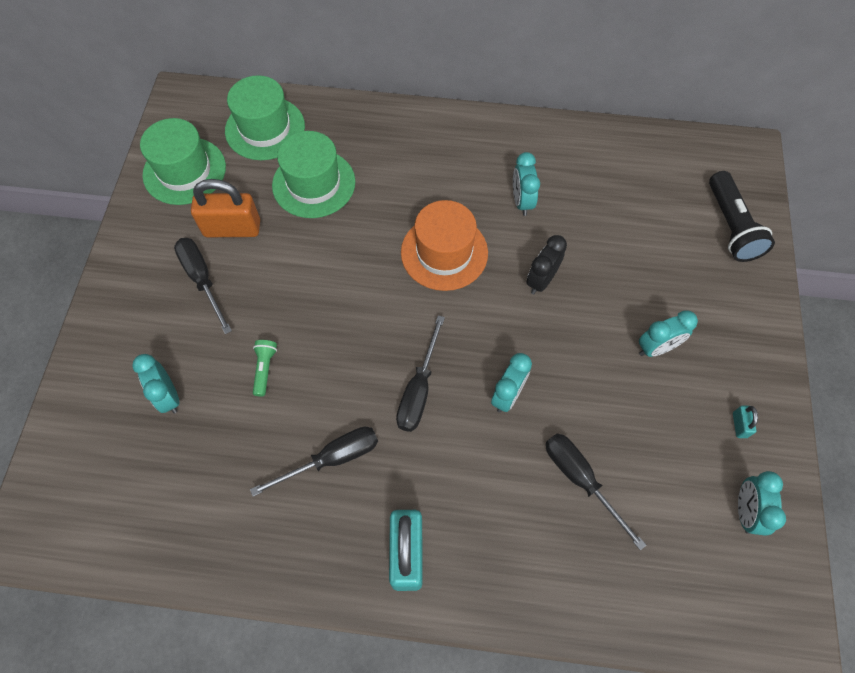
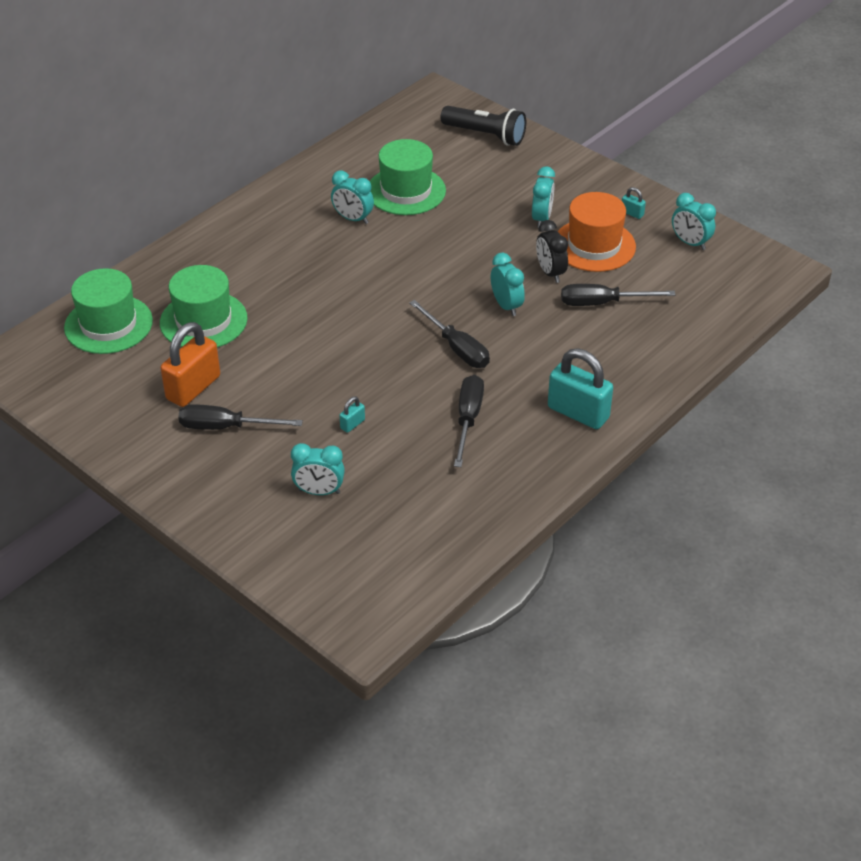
camera: 55 degrees left, 20 degrees down
green hat [140,118,226,205] -> green hat moved to [370,139,446,215]
green flashlight [253,340,277,397] -> turquoise padlock [339,396,365,433]
orange hat [401,200,488,291] -> orange hat moved to [557,192,636,272]
black clock [526,235,567,294] -> black clock moved to [536,220,568,283]

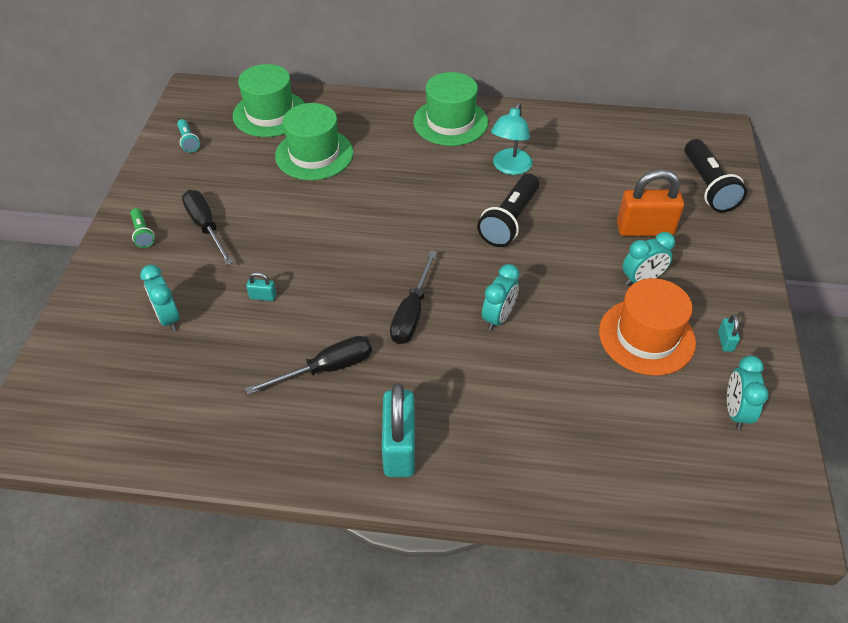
camera: 55 degrees right, 5 degrees up
orange padlock [160,322,220,407] -> orange padlock moved to [617,169,684,236]
turquoise clock [331,170,374,224] -> turquoise lamp [491,103,533,175]
green hat [370,139,446,215] -> green hat moved to [413,72,488,146]
black clock [536,220,568,283] -> none
black screwdriver [561,284,676,306] -> none
none -> green flashlight [130,208,155,248]
none -> turquoise flashlight [177,119,200,153]
none -> black flashlight [477,174,539,247]

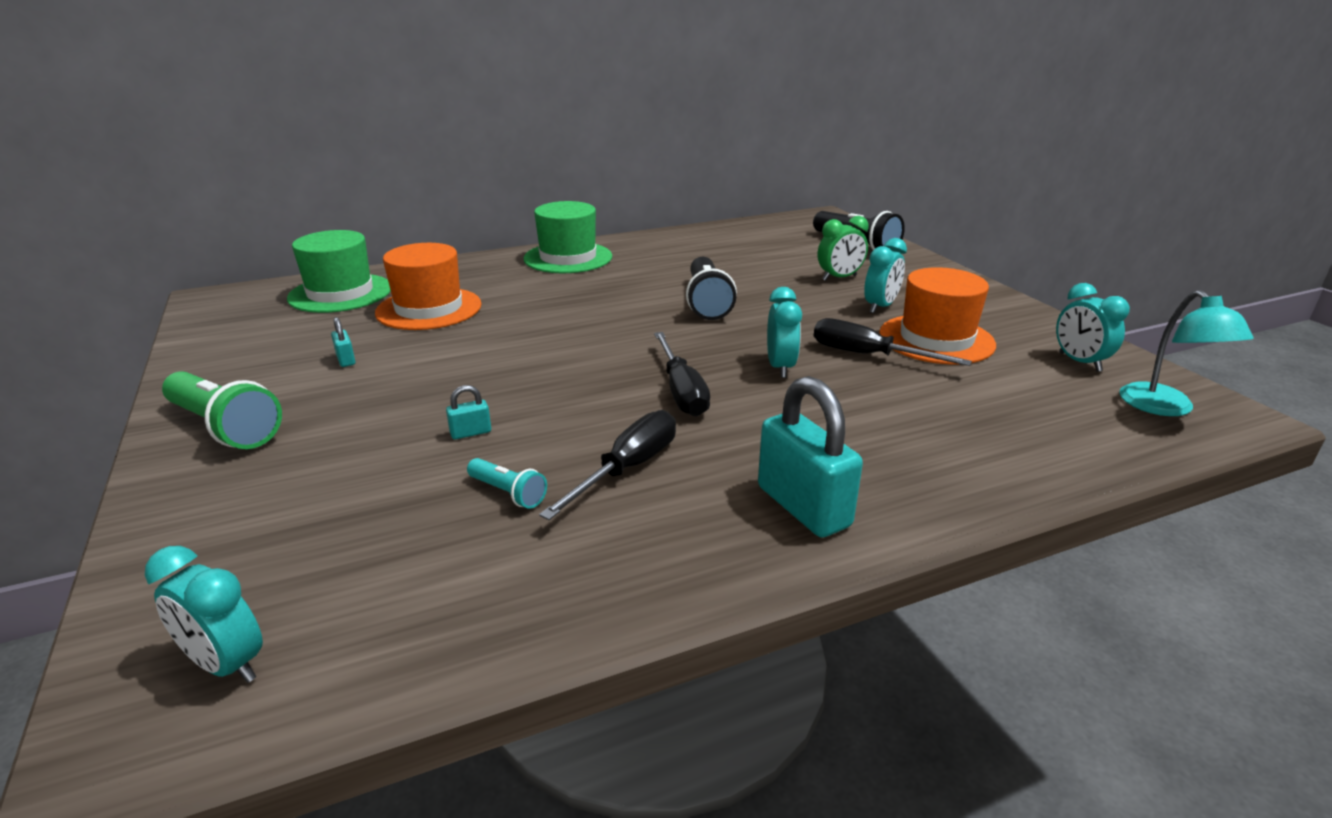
camera: 30 degrees left, 20 degrees down
green flashlight [130,208,155,248] -> green flashlight [162,371,282,449], size x1.92
turquoise clock [140,265,180,331] -> turquoise clock moved to [145,546,263,683]
turquoise flashlight [177,119,200,153] -> turquoise flashlight moved to [467,458,547,509]
black screwdriver [182,190,233,265] -> black screwdriver moved to [814,318,972,366]
green hat [275,103,353,180] -> orange hat [375,243,482,330]
turquoise lamp [491,103,533,175] -> turquoise lamp moved to [1120,290,1253,416]
orange padlock [617,169,684,236] -> green clock [818,216,869,281]
turquoise padlock [718,314,740,352] -> turquoise padlock moved to [331,317,356,367]

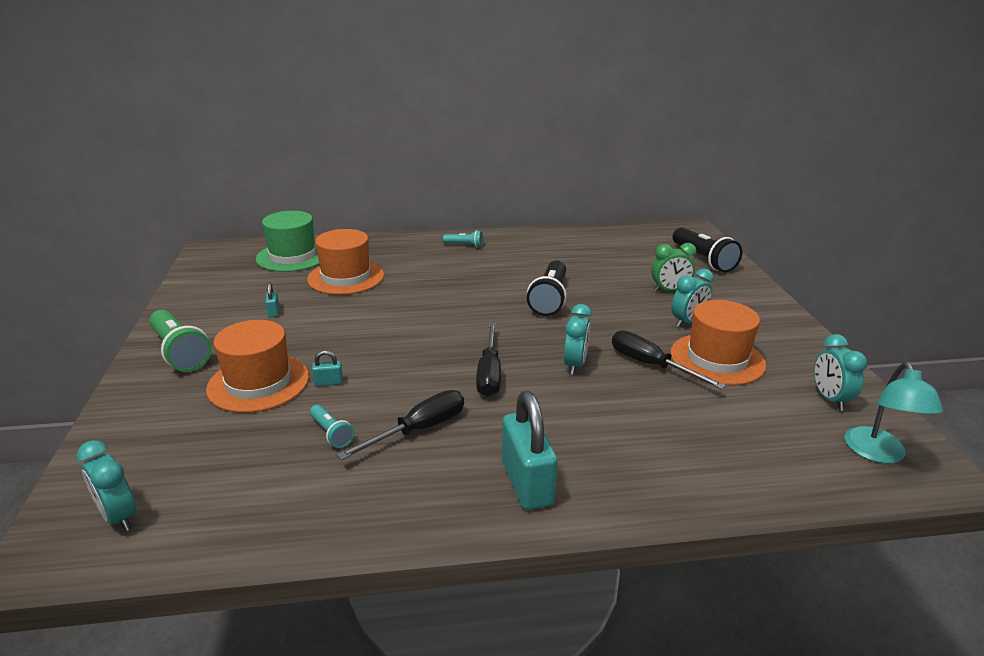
camera: 15 degrees right, 0 degrees up
green hat [523,201,612,273] -> turquoise flashlight [443,230,483,247]
none -> orange hat [206,320,309,413]

